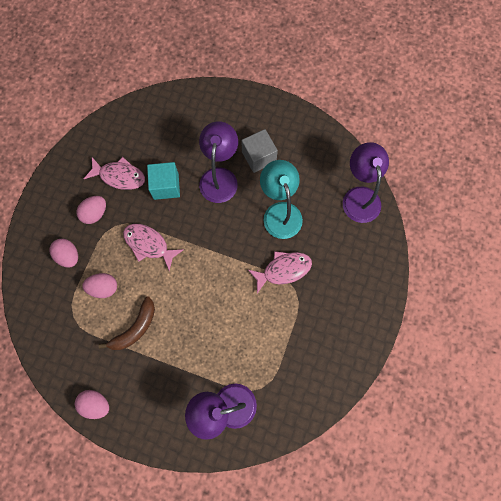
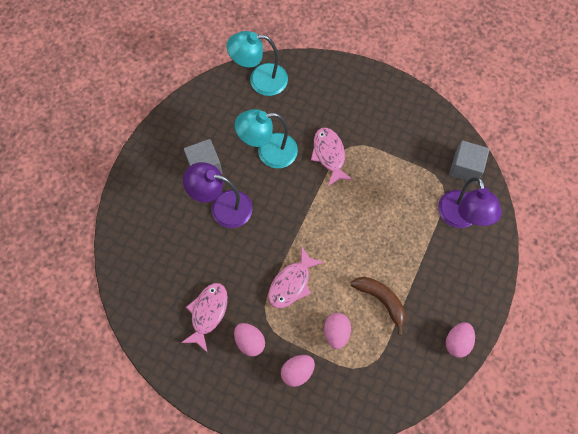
camera: 85 degrees left, 5 degrees down
turquoise cube [147,162,180,200] -> none
purple lamp [343,142,389,223] -> turquoise lamp [227,31,288,96]
none -> grey cube [449,141,490,184]

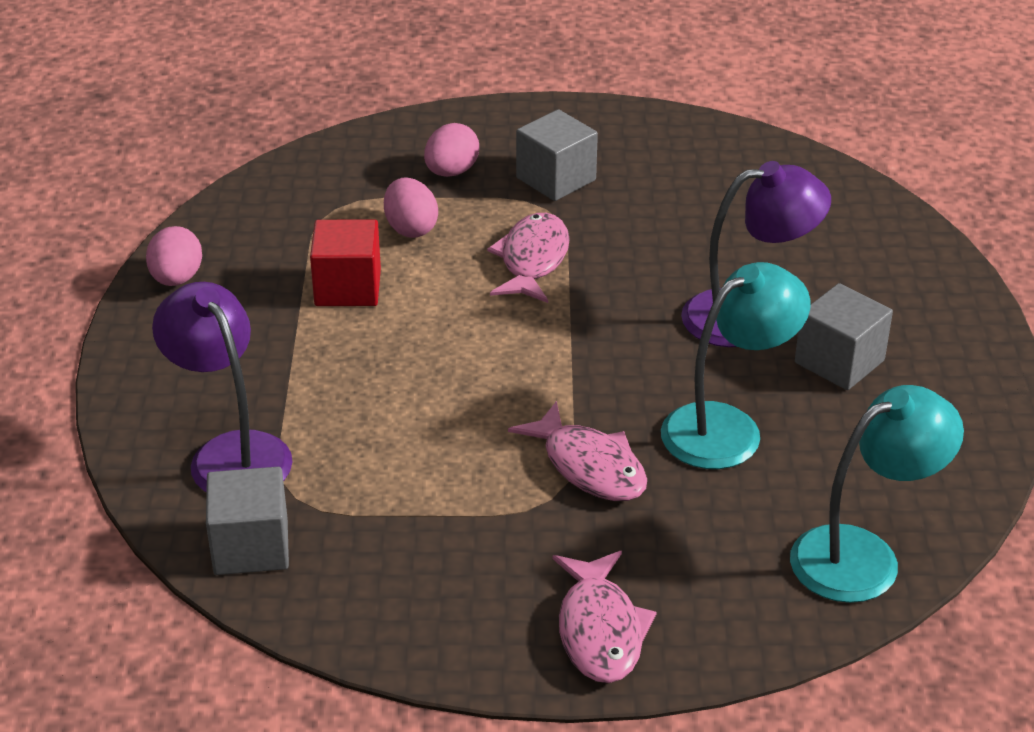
camera: 155 degrees right, 30 degrees down
pink fish [181,283,228,353] -> pink fish moved to [552,551,657,683]
pink egg [234,323,265,356] -> grey cube [516,109,598,201]
brown banana [351,277,405,336] -> red cube [310,220,381,306]

